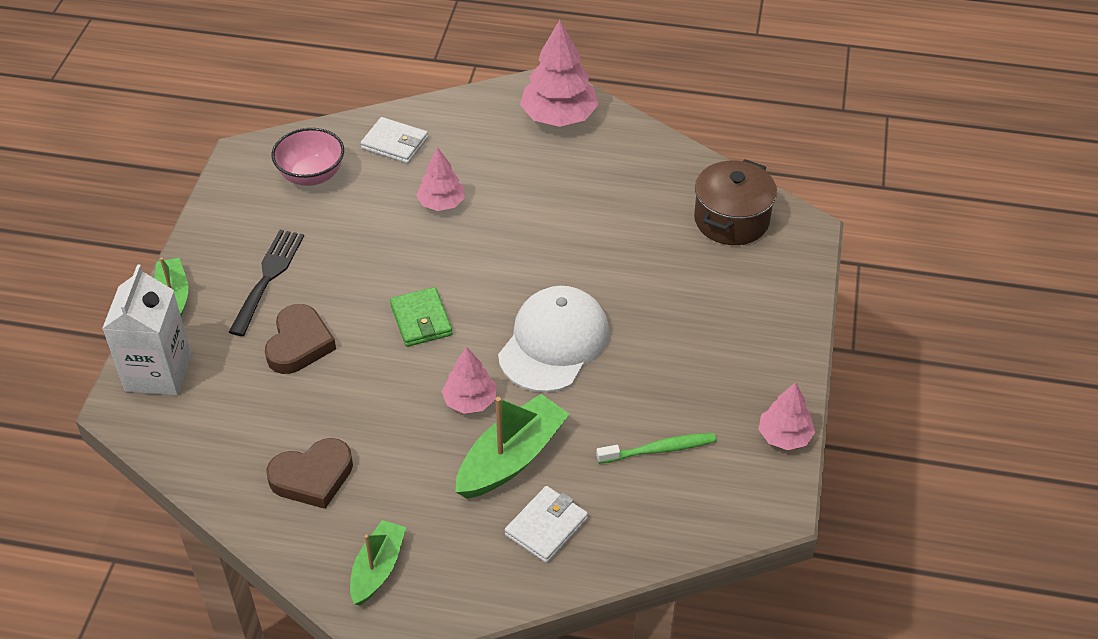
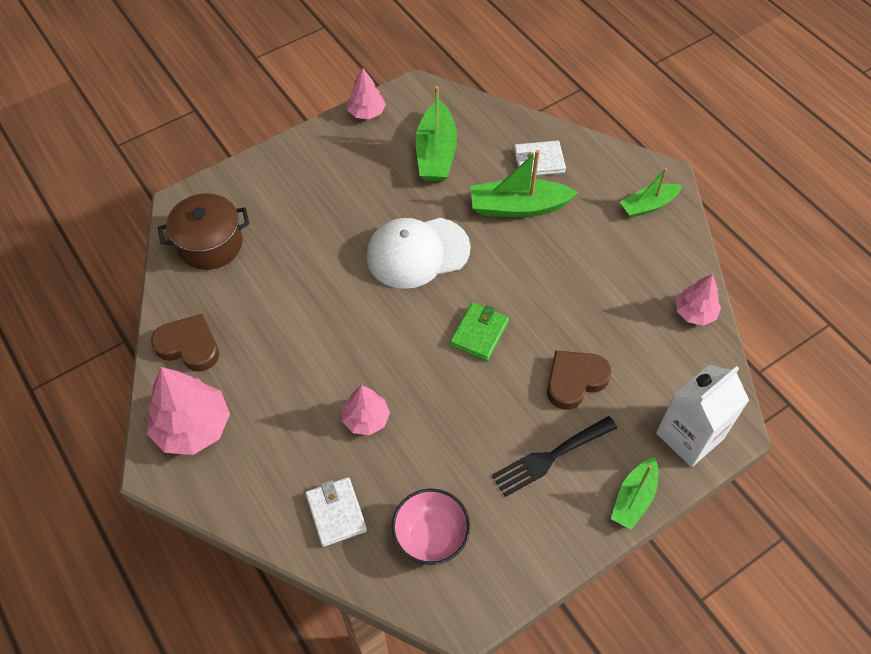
camera: 135 degrees left, 10 degrees up
brown heart [266,438,353,509] -> brown heart moved to [151,314,219,372]
pink tree [442,347,496,414] -> pink tree moved to [676,274,721,326]
green toothbrush [596,433,717,464] -> green boat [416,86,457,181]

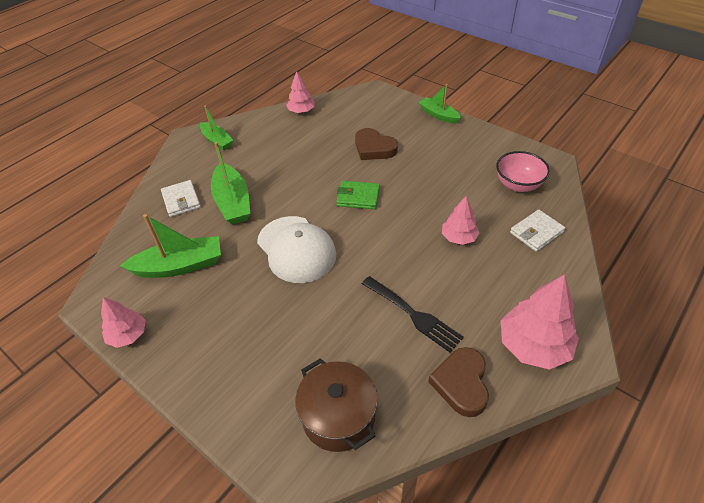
camera: 105 degrees left, 10 degrees down
black fork [492,416,617,497] -> black fork moved to [362,276,464,353]
green boat [611,458,658,530] -> green boat turned 150 degrees counterclockwise [419,84,461,124]
white carton [656,365,749,467] -> none

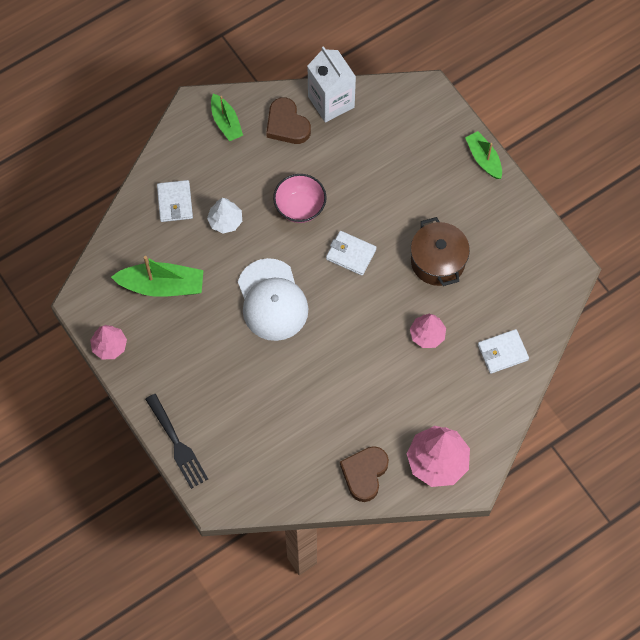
camera: 15 degrees right, 20 degrees up
green boat [211,142,250,225] -> white tree [207,198,242,233]
pink tree [286,71,315,113] -> white carton [307,46,356,123]
brown pot [295,358,378,452] -> brown pot moved to [411,217,470,286]
green wallet [336,181,380,209] -> white wallet [326,231,377,276]
brown heart [355,128,398,160] -> brown heart moved to [266,97,311,144]
black fork [362,276,464,353] -> black fork moved to [145,394,208,489]
pink bowl [496,151,550,192] -> pink bowl moved to [273,174,327,223]

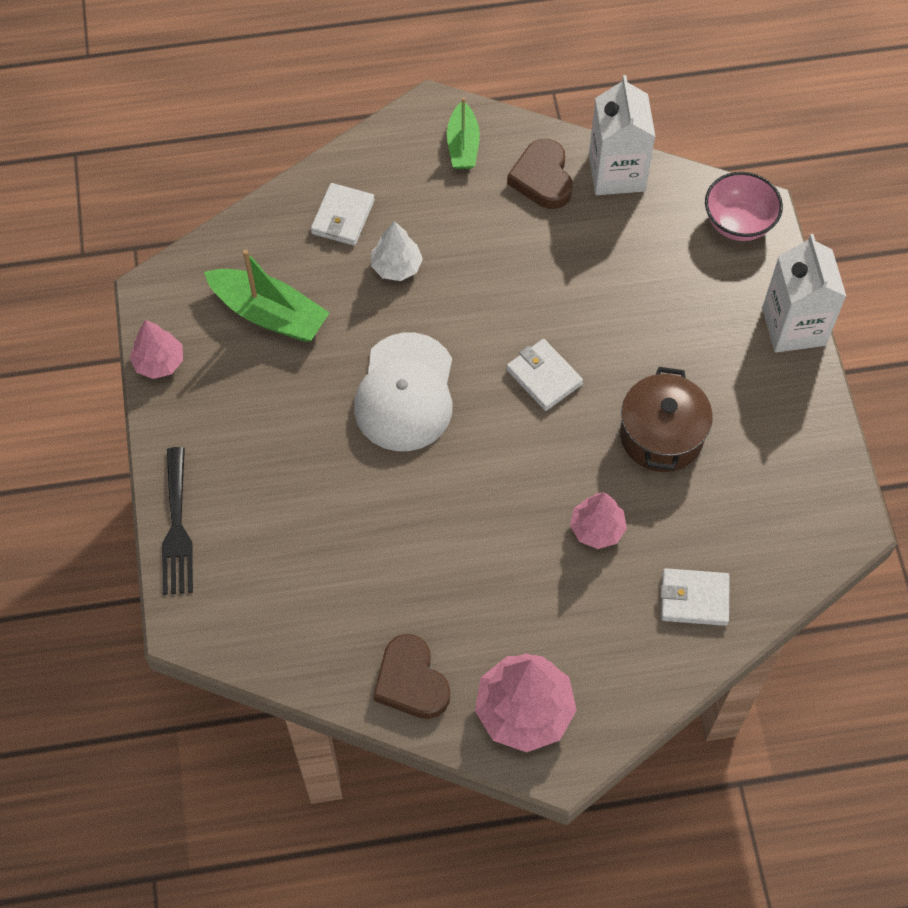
camera: 25 degrees right, 5 degrees down
pink bowl [273,174,327,223] -> pink bowl moved to [705,172,783,241]
brown heart [340,446,389,502] -> brown heart turned 75 degrees counterclockwise [373,634,450,719]
green boat [465,131,502,179] -> white carton [762,234,847,353]

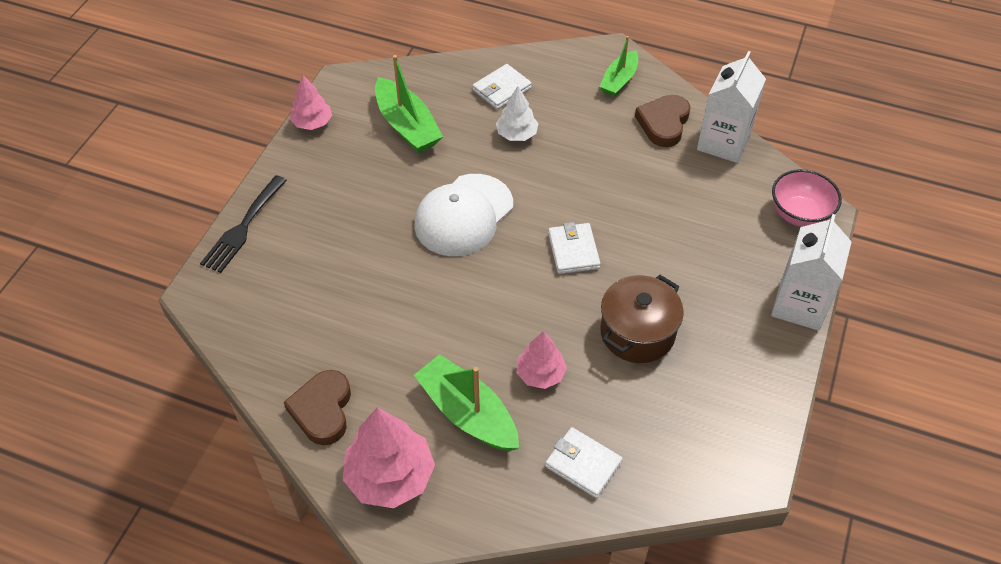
camera: 30 degrees right, 10 degrees down
none -> green boat [414,354,519,451]

